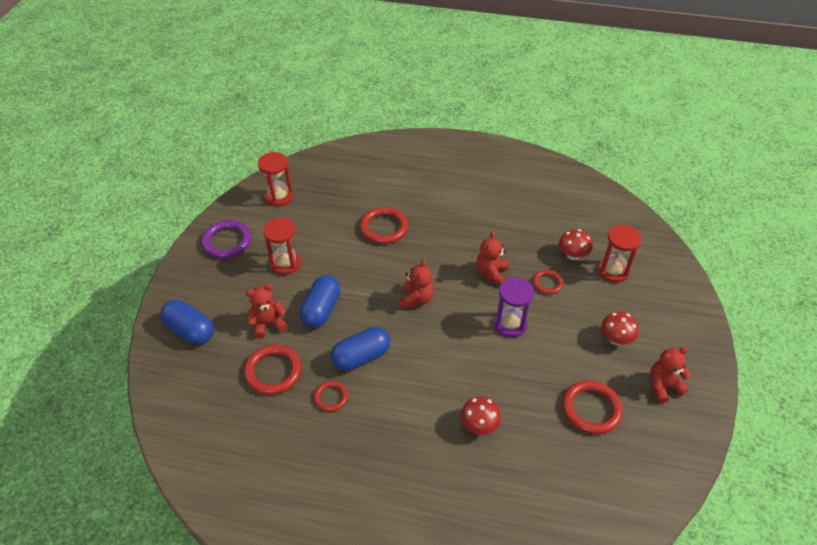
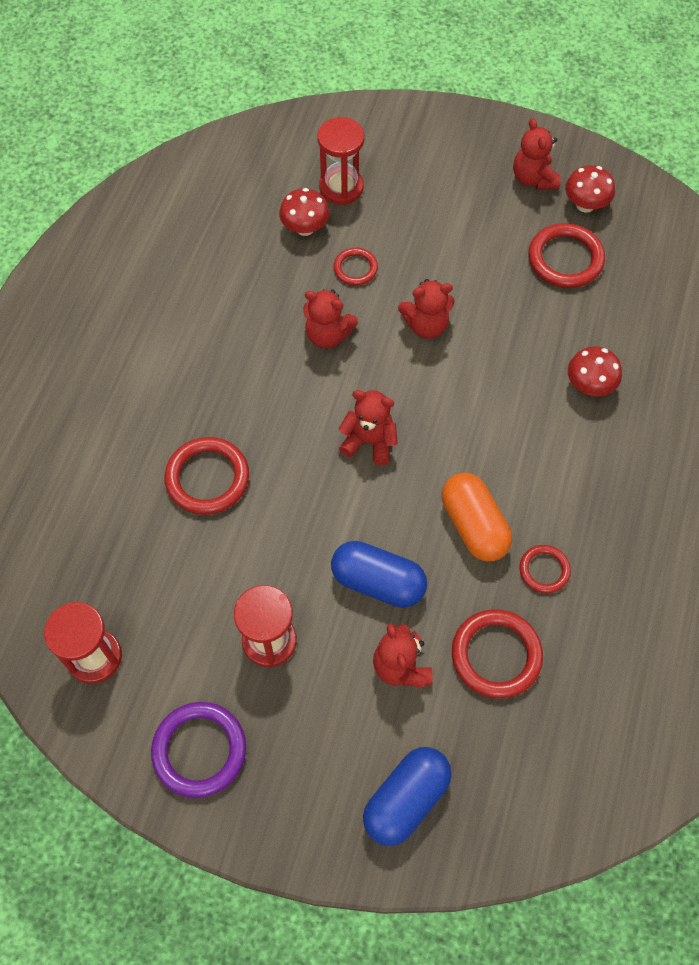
camera: 85 degrees left, 15 degrees up
blue capsule [331,327,390,371] -> orange capsule [442,473,512,562]
purple hourglass [494,277,534,338] -> red teddy bear [398,279,455,339]
red mushroom [601,312,639,345] -> red mushroom moved to [565,165,615,213]

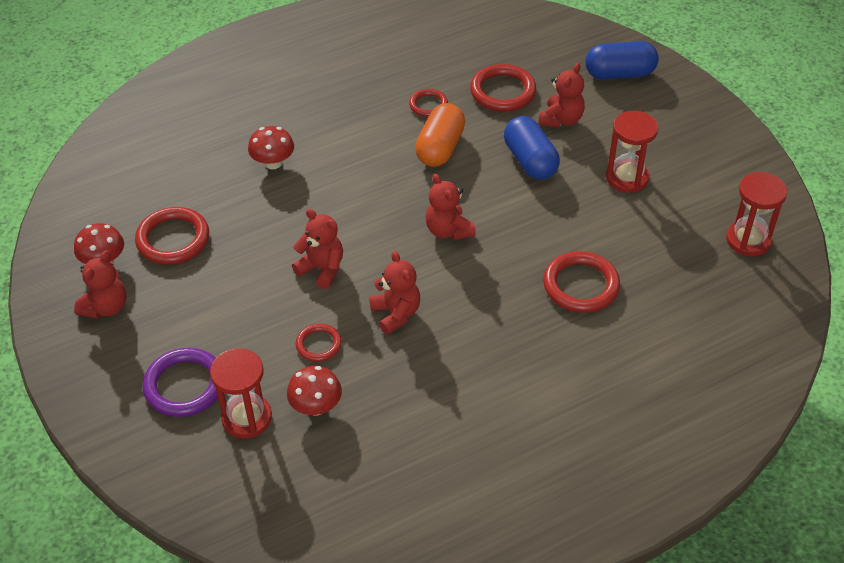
camera: 135 degrees left, 15 degrees down
purple ring [151,702,246,798] -> purple ring moved to [143,348,218,417]

